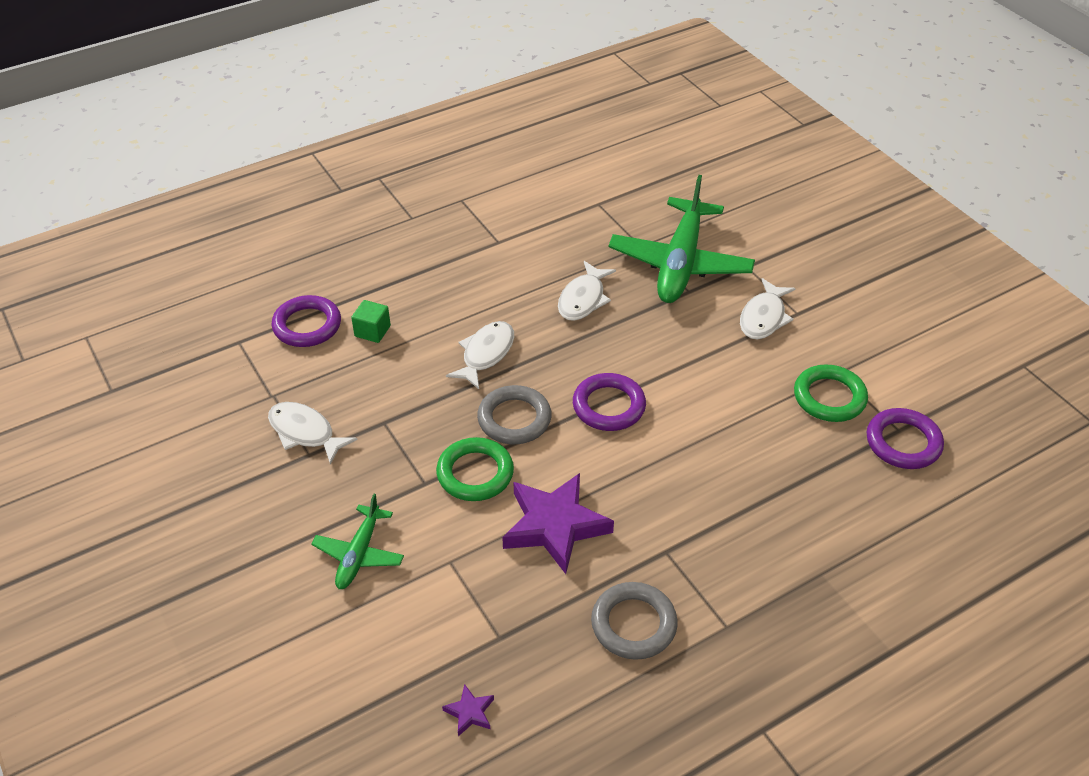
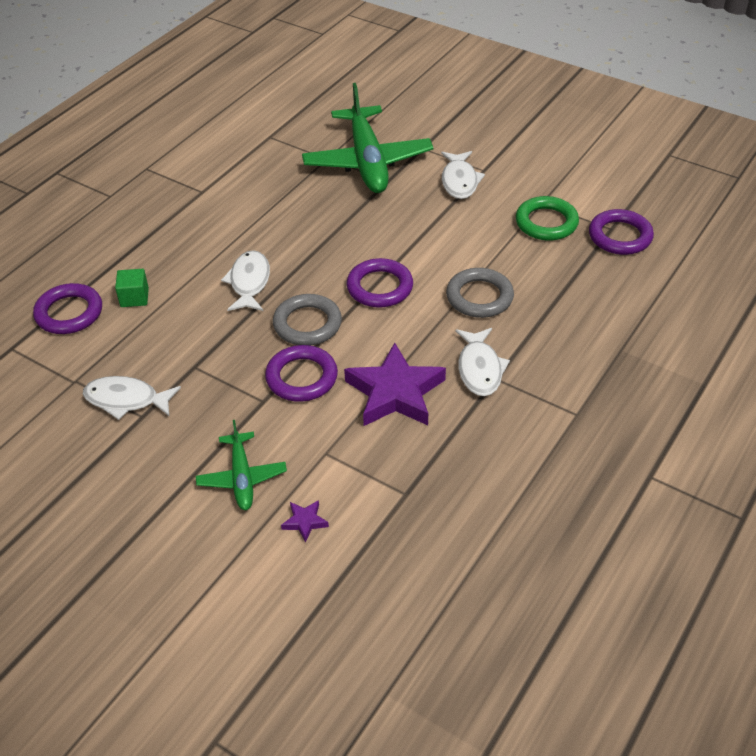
camera: 25 degrees left, 0 degrees up
green ring [436,437,514,501] -> purple ring [265,345,338,402]
purple star [442,684,494,736] -> purple star moved to [281,500,329,543]
white fish [558,261,616,321] -> white fish moved to [455,328,510,396]
grey ring [591,582,678,660] -> grey ring moved to [446,268,514,318]

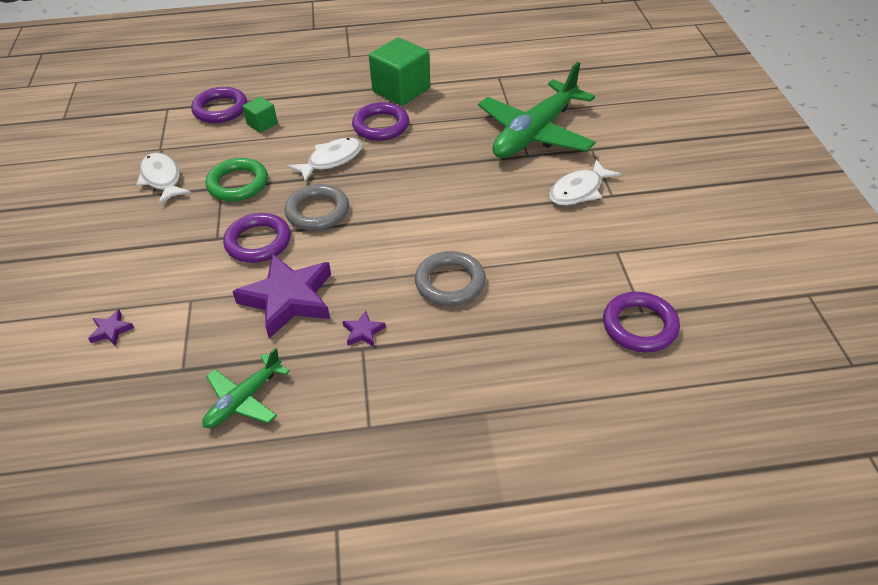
camera: 50 degrees right, 0 degrees up
green plane [196,420,287,510] -> green plane moved to [202,347,290,428]
purple ring [347,258,413,308] -> purple ring moved to [352,102,409,141]
white fish [455,328,510,396] -> purple star [343,311,386,347]
green ring [516,196,579,240] -> green ring moved to [205,158,268,202]
none -> green cube [369,37,430,106]

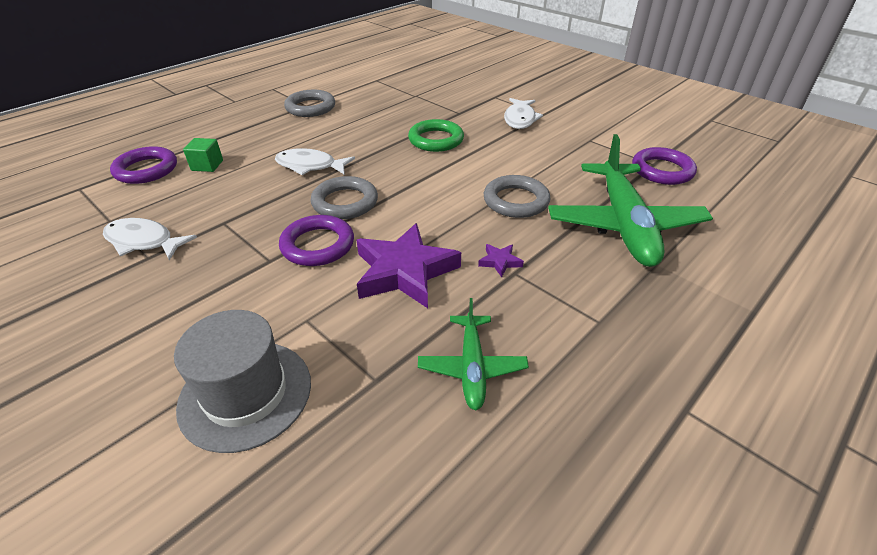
camera: 40 degrees left, 5 degrees down
purple star [88,309,134,346] -> grey hat [174,310,311,453]
green ring [205,158,268,202] -> green ring moved to [408,119,464,152]
white fish [287,138,362,182] -> white fish turned 90 degrees counterclockwise [275,148,355,175]
purple ring [352,102,409,141] -> none
green cube [369,37,430,106] -> grey ring [284,90,335,117]
green plane [478,62,596,158] -> green plane moved to [548,134,713,267]

